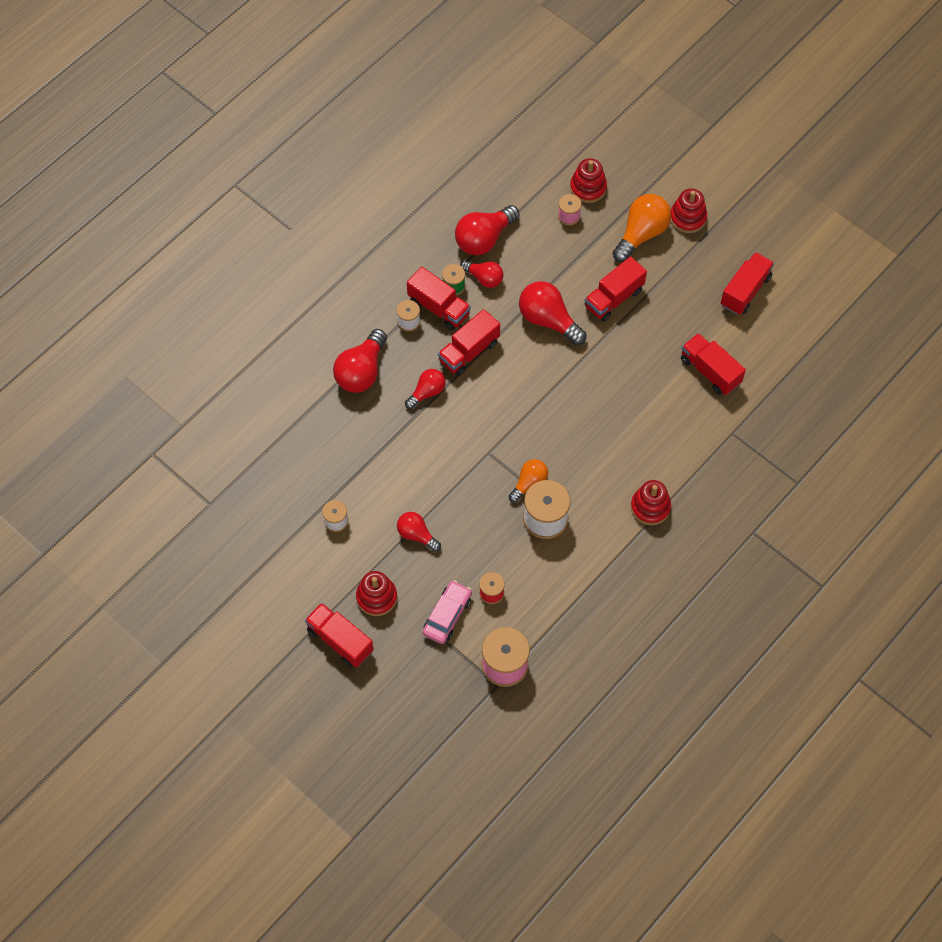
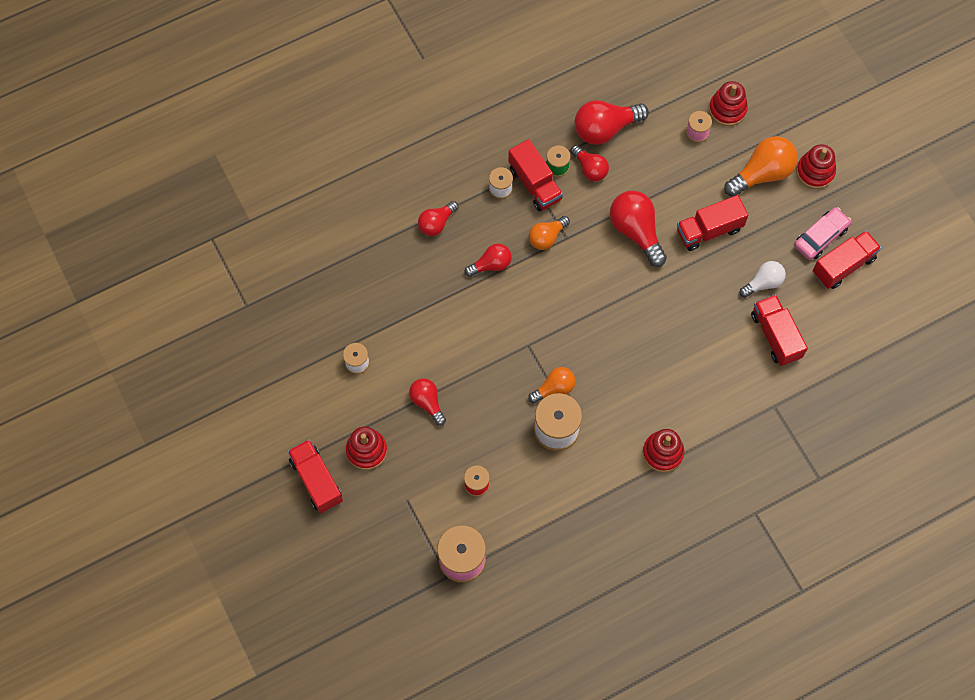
camera: 20 degrees right, 5 degrees up
red light bulb [333,329,387,393] -> red light bulb [418,201,459,236], size x0.61
pink car [423,580,472,644] -> pink car moved to [794,207,851,260]
red truck [438,309,500,376] -> orange light bulb [529,216,570,250]
none -> white light bulb [739,261,786,298]

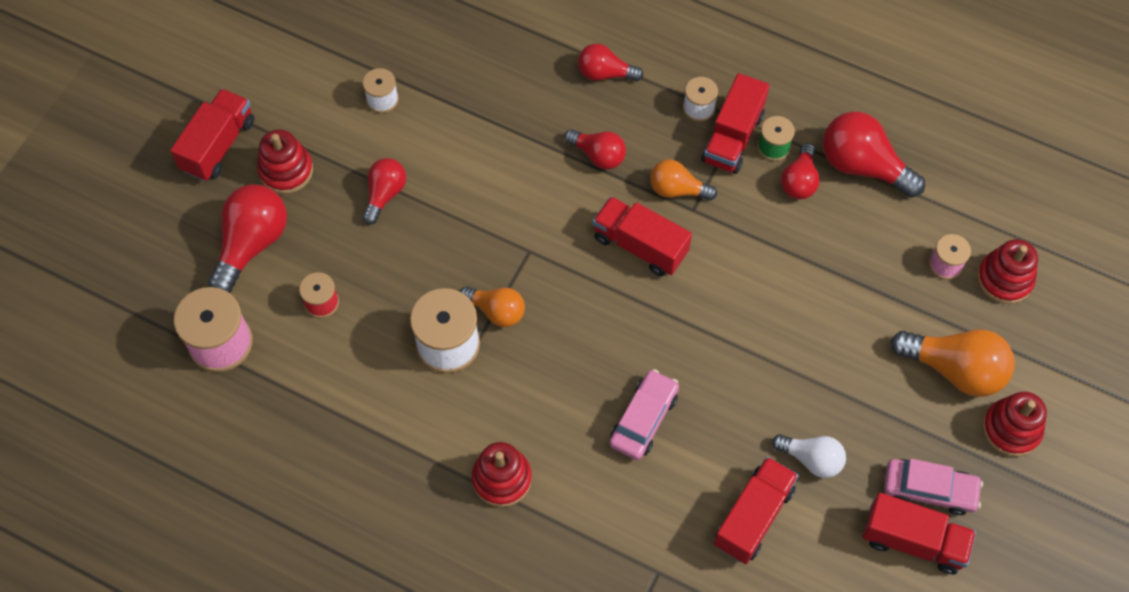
camera: 55 degrees right, 5 degrees down
red light bulb [610,191,667,267] -> red light bulb moved to [208,184,287,293]
red truck [677,195,748,251] -> red truck moved to [593,196,692,276]
none -> pink car [609,369,679,460]

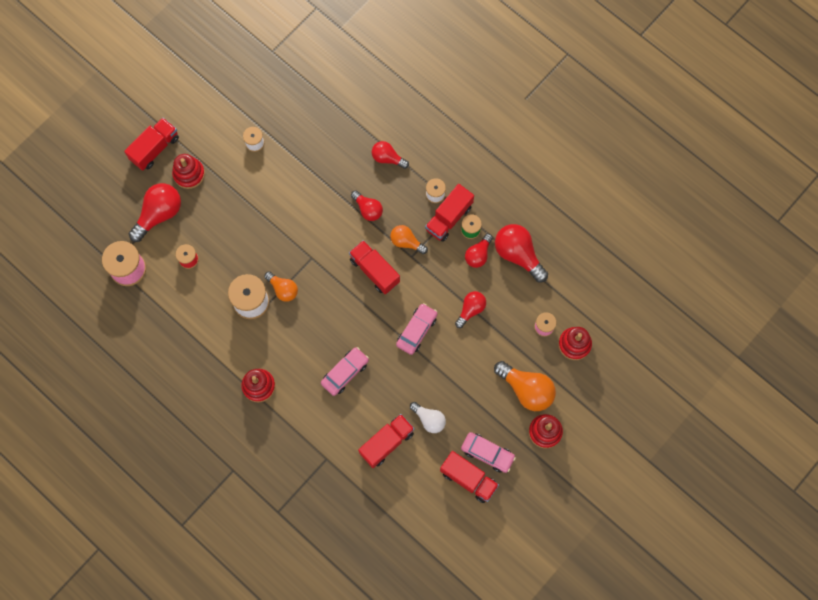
camera: 15 degrees right, 10 degrees up
red light bulb [362,158,406,225] -> red light bulb moved to [455,291,486,328]
none -> pink car [396,303,438,355]

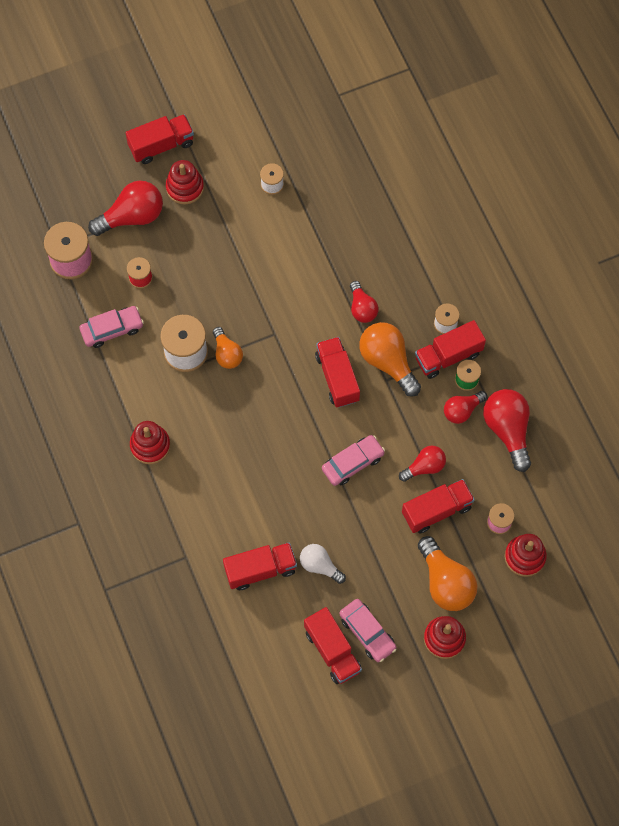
camera: 25 degrees right, 5 degrees down
pink car [321,347,369,396] -> pink car moved to [79,306,144,348]
red light bulb [372,141,409,169] -> none
orange light bulb [390,225,428,254] -> orange light bulb [359,322,421,397], size x1.65
white light bulb [410,402,446,433] -> white light bulb turned 150 degrees clockwise [300,544,346,584]
none -> red truck [402,479,475,534]

